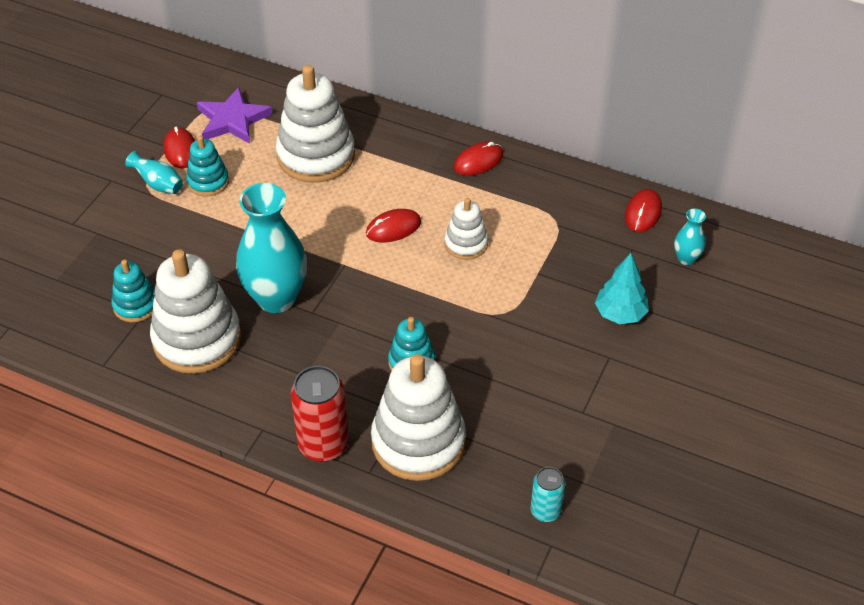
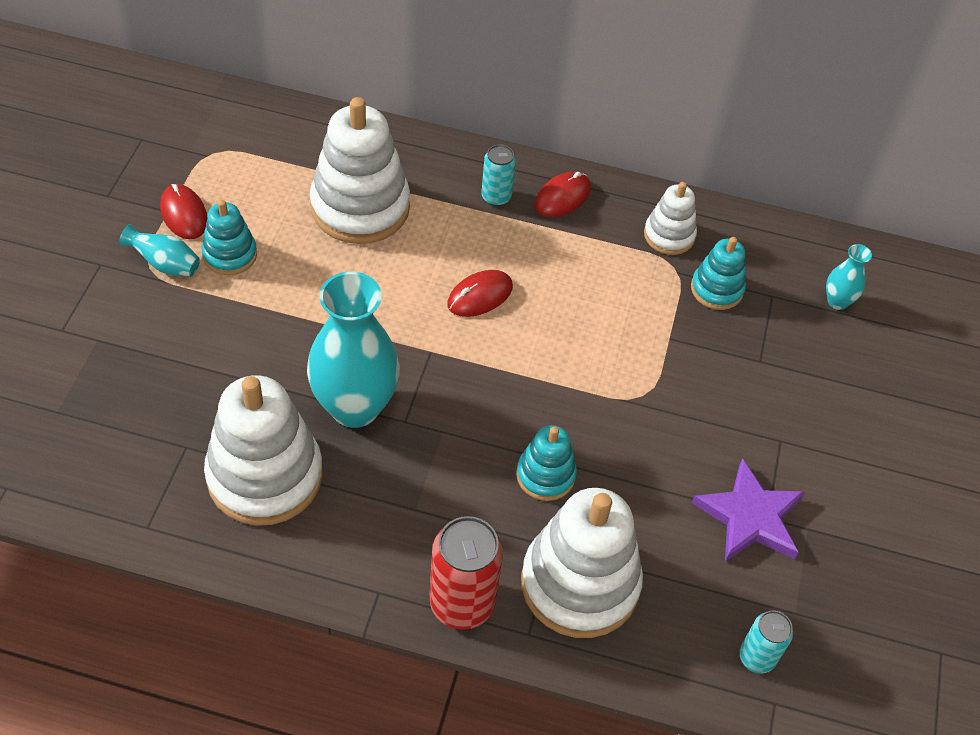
camera: 15 degrees left, 5 degrees up
turquoise stacking toy [111,260,155,322] -> turquoise stacking toy moved to [691,237,746,310]
purple star [197,87,272,144] -> purple star moved to [692,458,805,562]
white stacking toy [444,198,488,260] -> white stacking toy moved to [644,182,697,255]
turquoise tree [595,253,649,324] -> none
red mouse [625,189,662,232] -> none
none -> turquoise can [481,144,516,206]

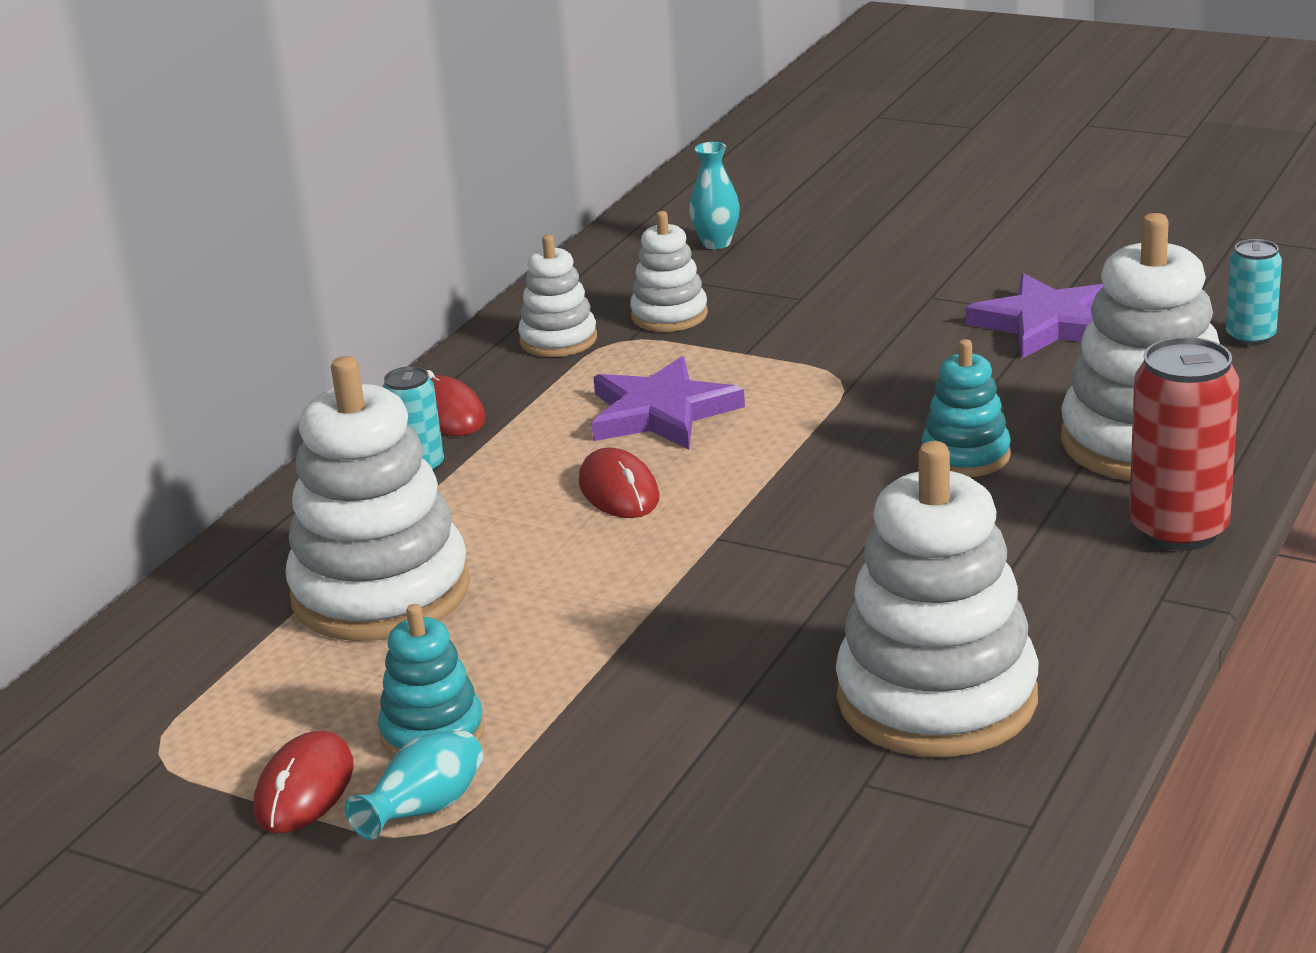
camera: 70 degrees left, 25 degrees down
red mouse [160,184,207,239] -> red mouse turned 60 degrees counterclockwise [253,731,354,833]
turquoise vase [307,271,400,428] -> none
turquoise stacking toy [691,237,746,310] -> white stacking toy [630,211,708,332]
none -> purple star [592,356,745,450]

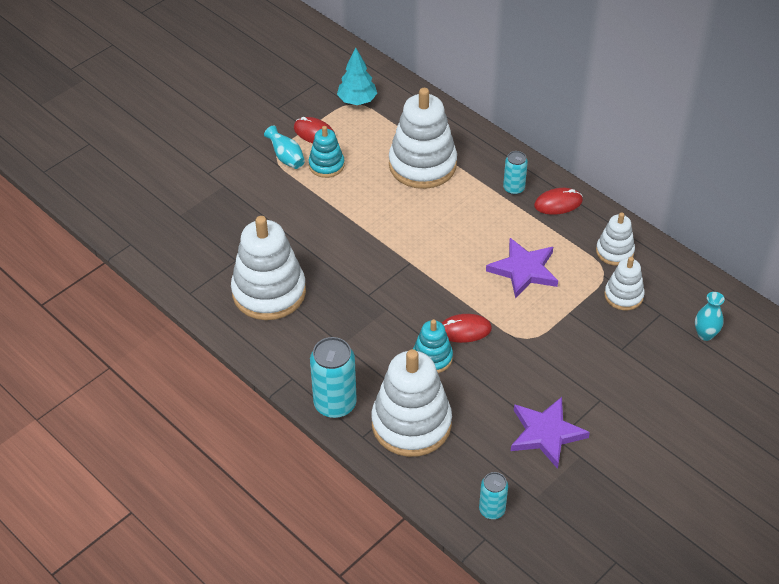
camera: 105 degrees right, 20 degrees up
red mouse [579,448,659,518] -> red mouse moved to [442,314,492,343]
red can [1129,337,1239,551] -> turquoise can [310,337,357,418]
none -> turquoise tree [337,48,377,105]

